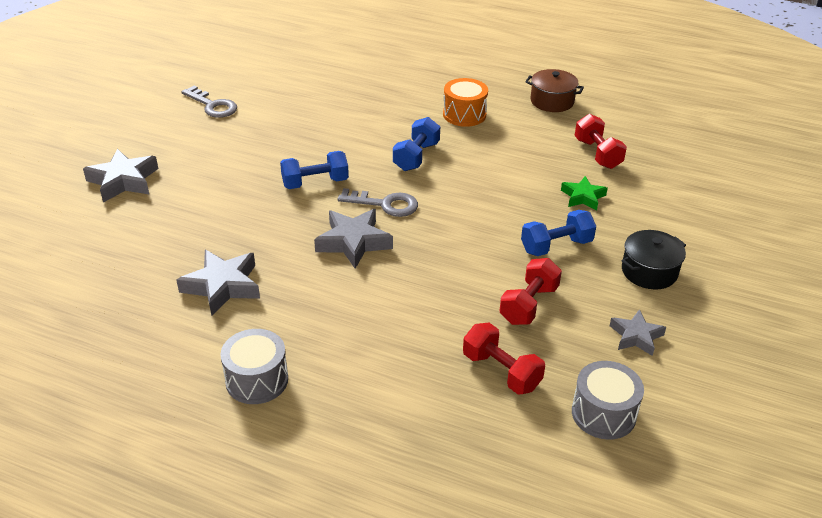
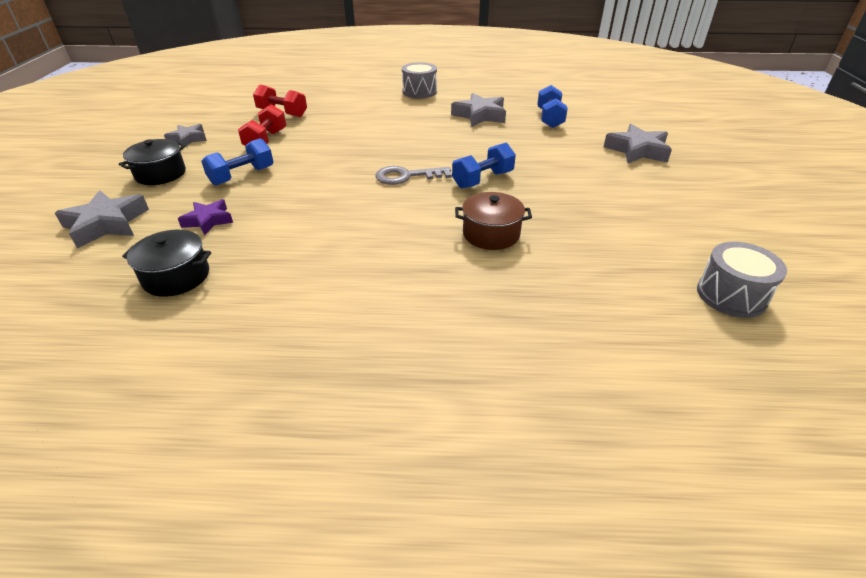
camera: 160 degrees right, 0 degrees up
grey key [181,86,237,118] -> none
grey star [314,209,393,269] -> grey star moved to [55,190,149,248]
blue dumbbell [393,117,440,171] -> blue dumbbell moved to [537,85,568,128]
orange drum [443,78,488,127] -> none
brown pot [525,69,584,112] -> brown pot moved to [455,192,532,250]
green star [561,176,608,210] -> purple star [178,199,233,235]
grey drum [572,361,644,440] -> grey drum moved to [697,242,787,318]
red dumbbell [575,114,627,169] -> black pot [122,230,211,297]

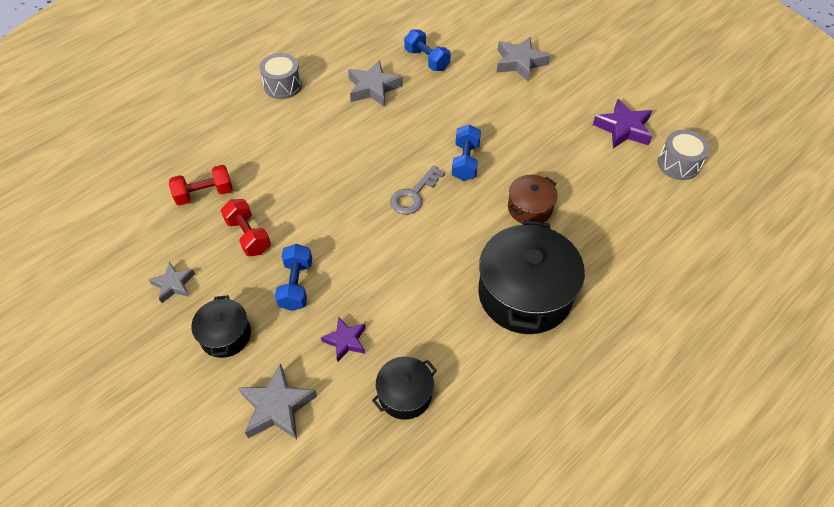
camera: 45 degrees left, 15 degrees up
none -> black pot [478,220,585,334]
none -> purple star [593,99,652,149]

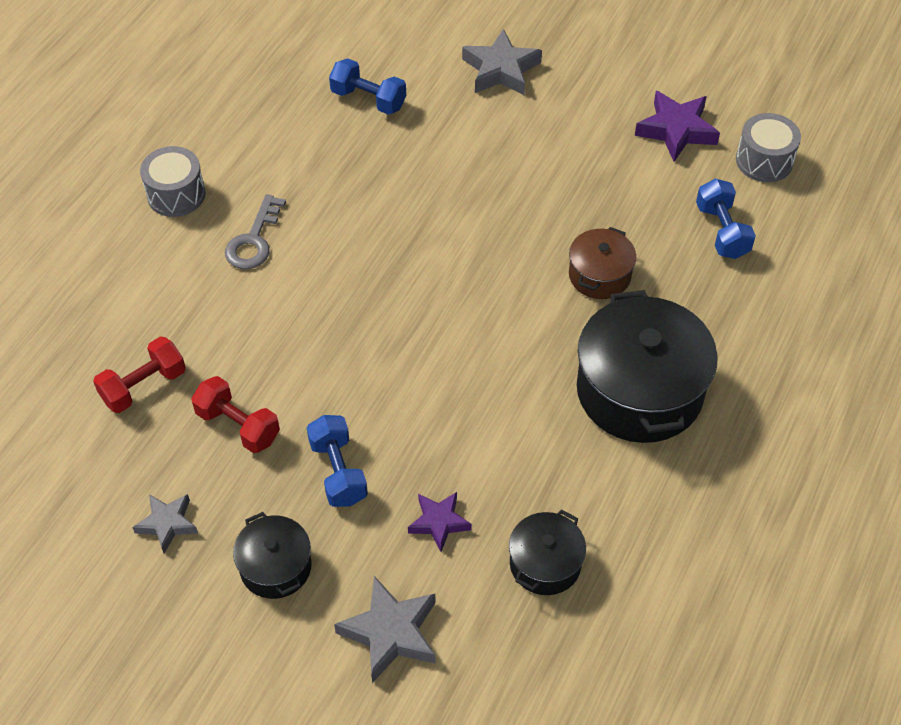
camera: 20 degrees left, 0 degrees up
grey star [348,60,403,107] -> none
grey key [390,166,445,215] -> grey key moved to [225,194,286,269]
blue dumbbell [452,124,481,181] -> blue dumbbell moved to [696,179,756,259]

